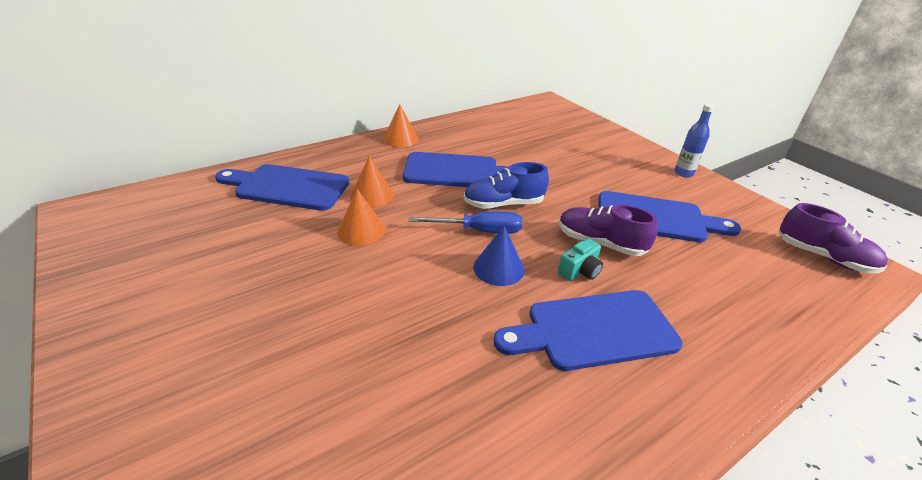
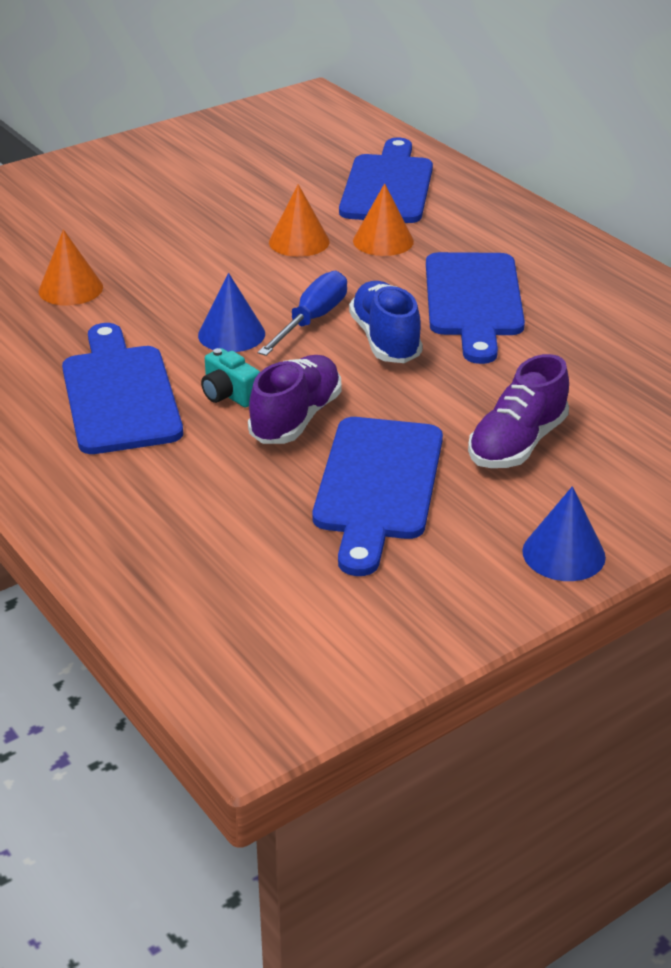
camera: 90 degrees right, 0 degrees up
orange cone [383,104,419,147] -> orange cone moved to [39,229,103,306]
blue screwdriver [409,211,522,234] -> blue screwdriver turned 150 degrees counterclockwise [258,271,347,356]
blue bottle [674,104,714,178] -> blue cone [522,486,606,581]
purple shoe [778,203,888,273] -> purple shoe moved to [468,354,569,468]

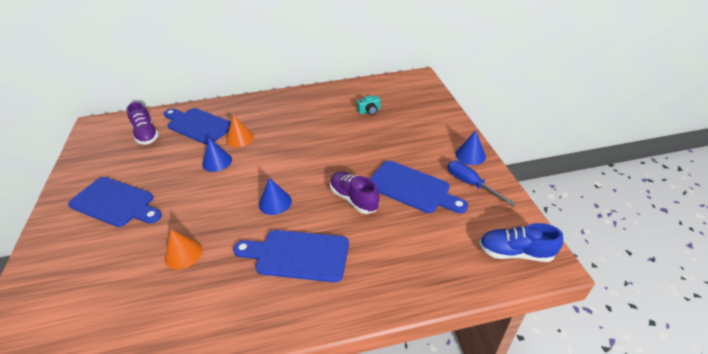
camera: 65 degrees left, 5 degrees up
turquoise camera [201,348,260,407] -> turquoise camera moved to [357,95,380,115]
blue screwdriver [258,271,347,356] -> blue screwdriver moved to [447,161,516,206]
orange cone [269,184,330,257] -> blue cone [202,138,232,172]
blue shoe [349,281,423,363] -> blue shoe moved to [479,223,563,262]
blue cutting board [426,252,525,364] -> blue cutting board moved to [68,177,162,227]
purple shoe [468,354,569,468] -> purple shoe moved to [126,102,159,145]

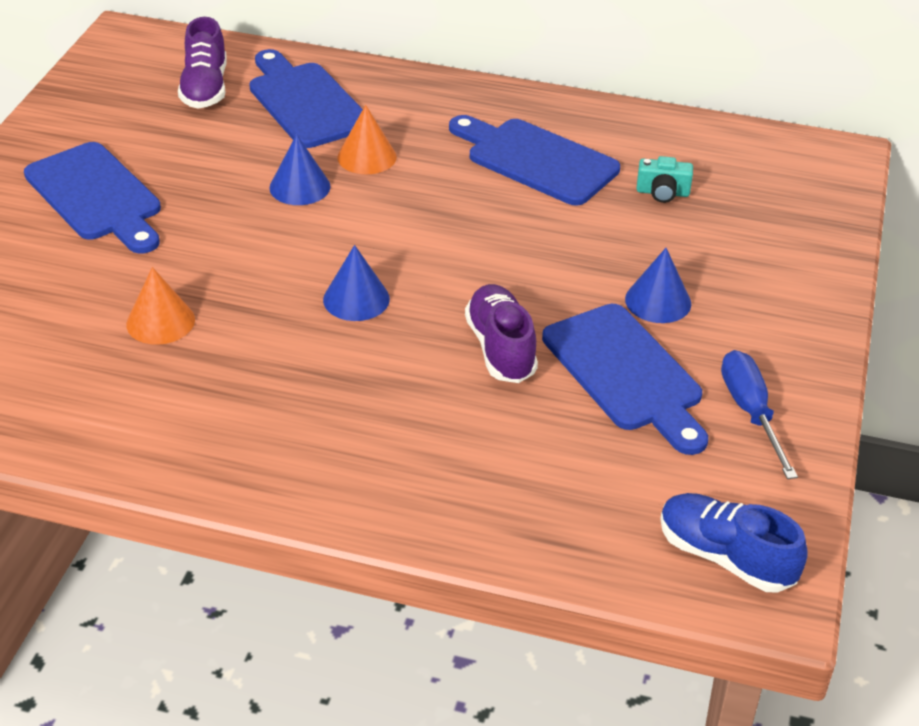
camera: 25 degrees right, 0 degrees up
blue cutting board [233,230,349,283] -> blue cutting board moved to [449,115,620,206]
blue cone [455,130,486,165] -> blue cone moved to [625,248,691,323]

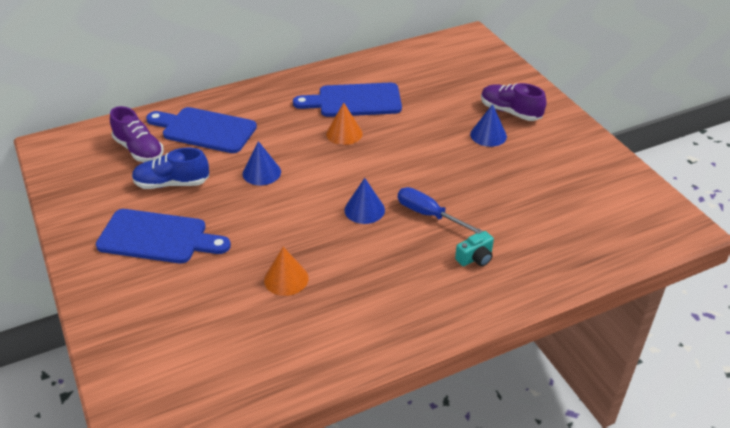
camera: 40 degrees left, 0 degrees up
orange cone [337,105,397,174] -> orange cone moved to [326,103,363,145]
purple shoe [465,284,538,383] -> purple shoe moved to [481,83,546,121]
blue cutting board [542,304,708,455] -> none
turquoise camera [636,156,693,203] -> turquoise camera moved to [455,231,494,266]
blue shoe [660,493,808,592] -> blue shoe moved to [132,148,209,189]
blue screwdriver [721,350,798,479] -> blue screwdriver moved to [398,187,483,234]

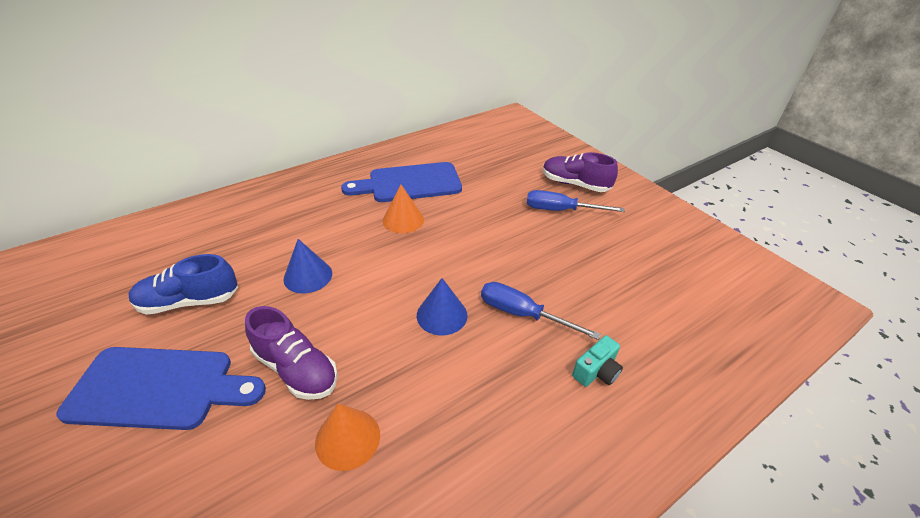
camera: 10 degrees left, 0 degrees up
purple shoe [110,106,164,162] -> purple shoe moved to [245,306,338,400]
blue cutting board [146,107,257,153] -> none
blue cone [470,104,507,147] -> blue screwdriver [527,190,625,212]

